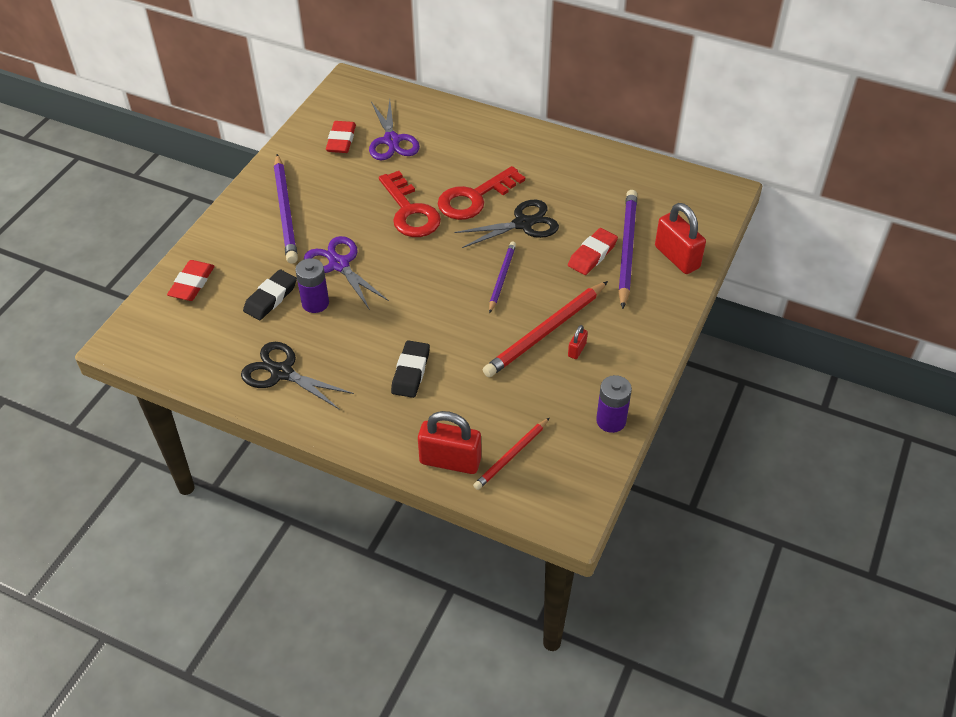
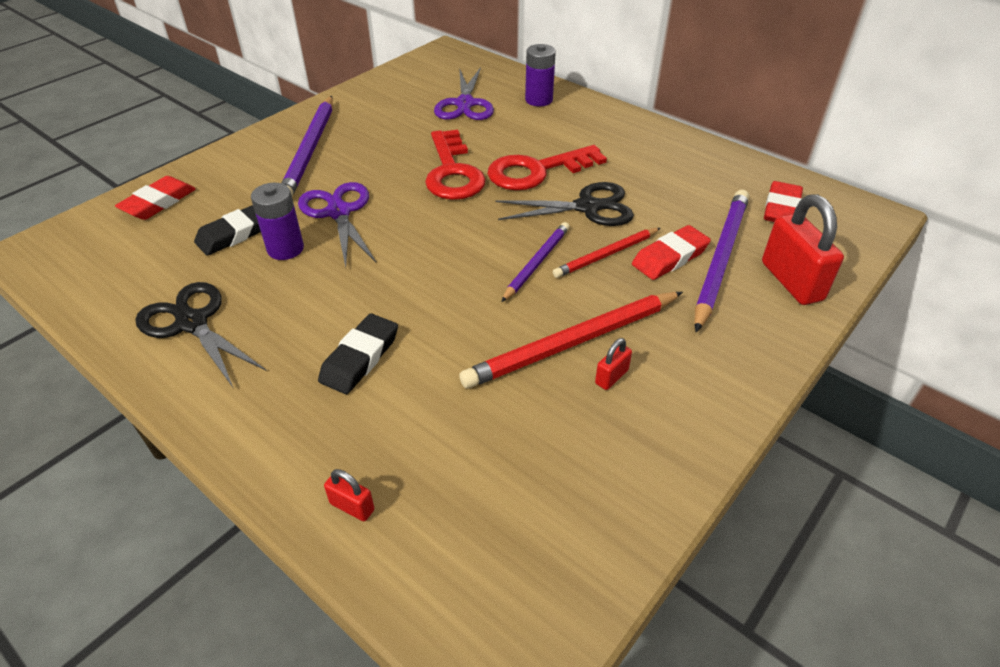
camera: 15 degrees right, 5 degrees down
red eraser [326,121,356,153] -> red eraser moved to [764,181,803,222]
red padlock [418,411,481,474] -> red padlock [324,469,374,521], size x0.46
red pencil [473,418,549,490] -> red pencil moved to [553,228,660,278]
purple battery [596,375,632,433] -> purple battery moved to [525,44,556,106]

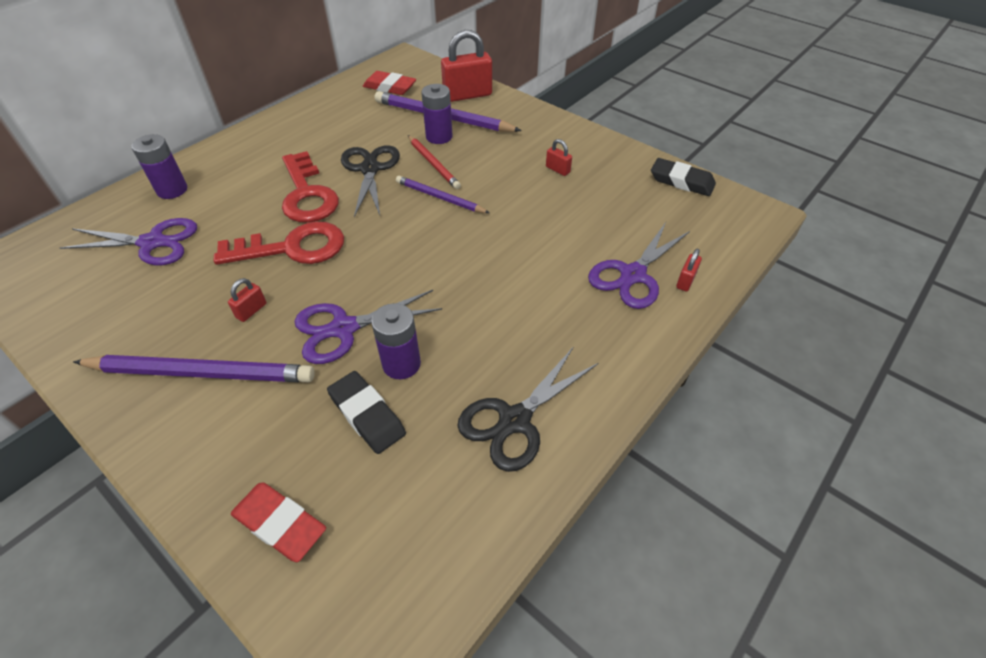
camera: 90 degrees left, 5 degrees up
black eraser [318,314,398,394] -> black eraser moved to [651,158,716,196]
red pencil [459,292,683,388] -> none
red eraser [632,225,711,280] -> purple battery [421,84,453,144]
none -> red padlock [228,278,266,322]
none -> purple scissors [588,222,690,309]

